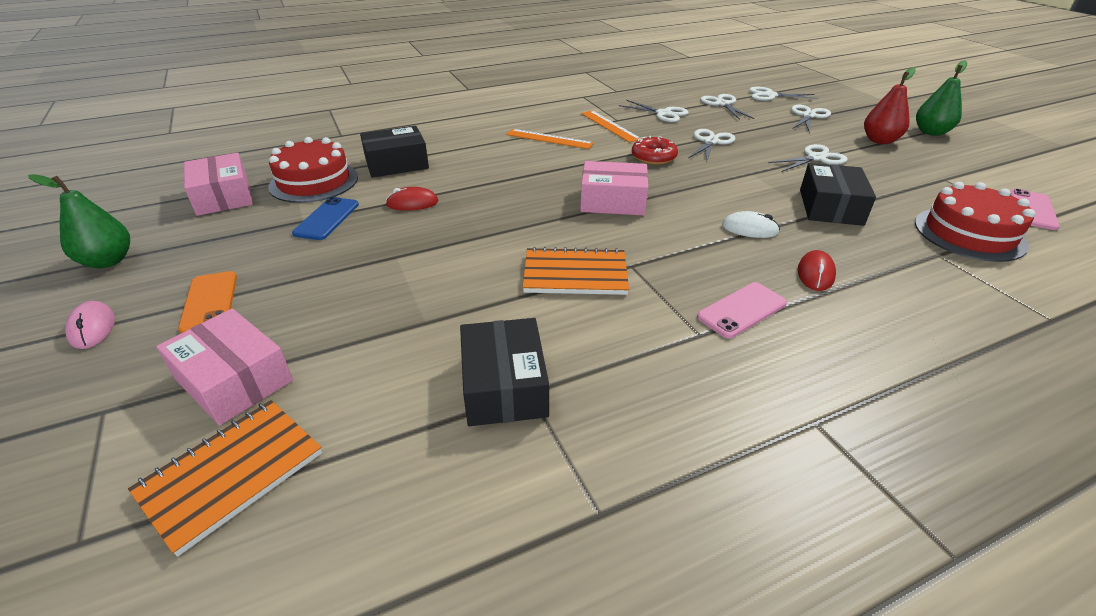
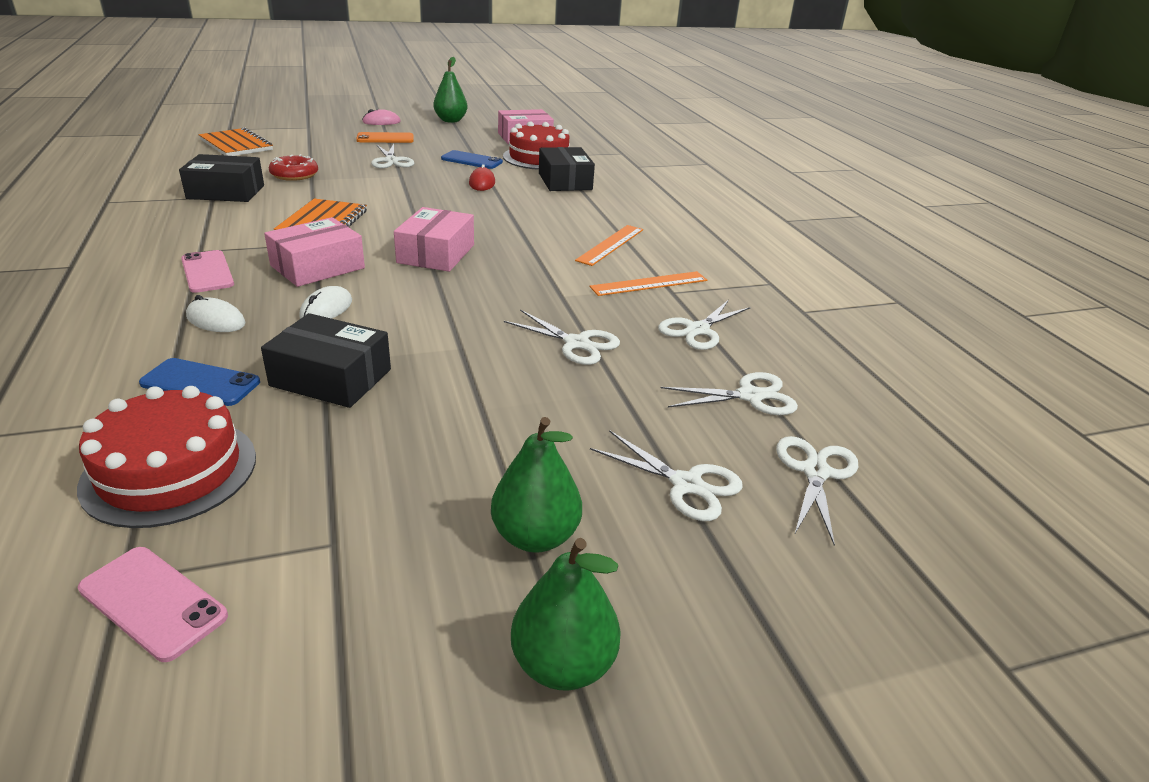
camera: 95 degrees right, 5 degrees down
pink box [156,308,293,425] -> pink box moved to [264,217,365,287]
red donut [632,136,678,165] -> red donut moved to [269,154,318,181]
white scissors [768,144,848,172] -> white scissors moved to [371,144,414,168]
red mouse [797,250,836,291] -> white mouse [186,295,246,332]
red pear [864,67,916,144] -> green pear [491,417,582,553]
none -> blue phone [139,358,260,406]

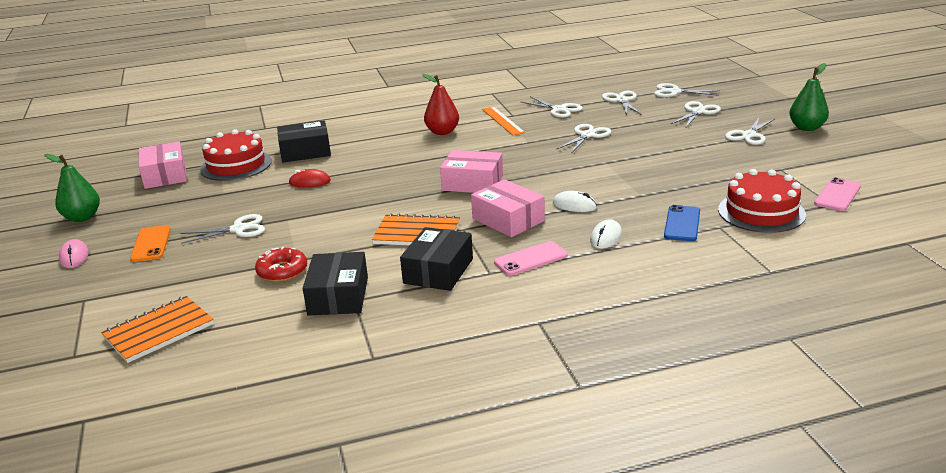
camera: 85 degrees left, 5 degrees down
black box [261,313,391,408] -> black box moved to [400,227,473,291]
blue phone [441,150,503,169] -> none
green pear [491,417,582,553] -> white scissors [725,117,775,145]
orange ruler [575,225,643,266] -> red pear [422,74,459,135]

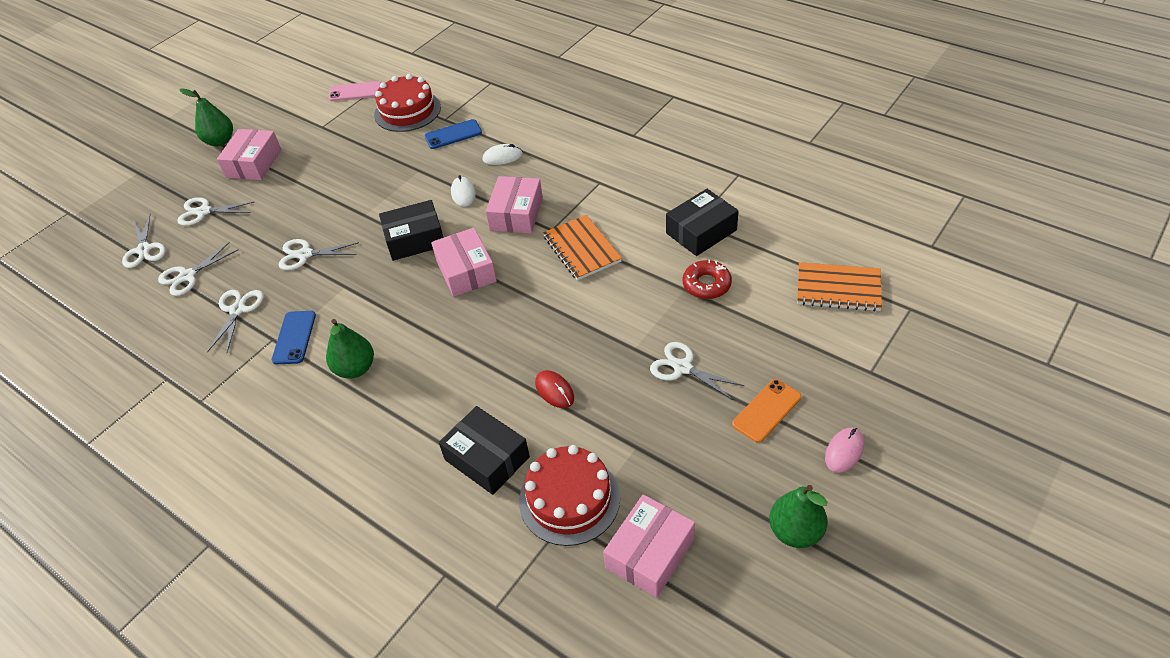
camera: 125 degrees left, 20 degrees up
black box [400,227,473,291] -> black box moved to [379,200,444,261]
red pear [422,74,459,135] -> green pear [326,319,374,378]
orange ruler [482,107,525,135] -> blue phone [272,311,316,364]
pink phone [494,241,568,276] -> none
white scissors [725,117,775,145] -> pink box [217,129,281,180]

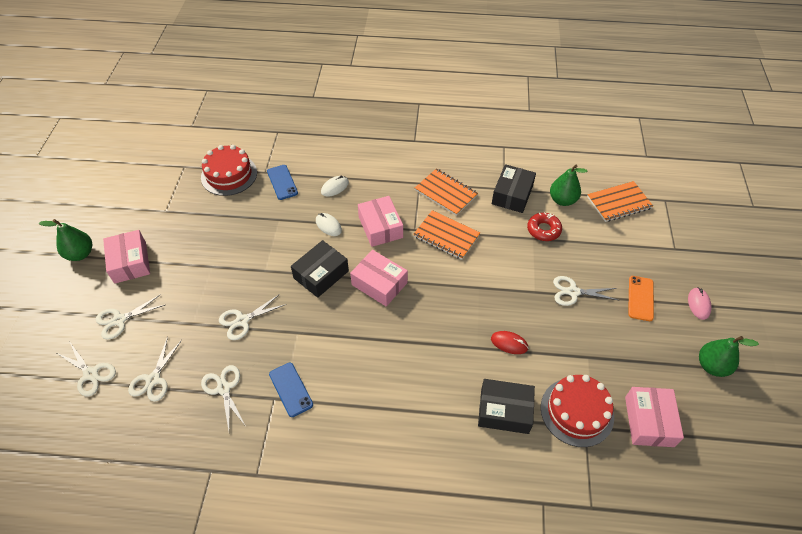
camera: 35 degrees left, 5 degrees up
green pear [326,319,374,378] -> green pear moved to [550,165,587,206]
pink phone [329,81,381,101] -> none
blue phone [425,119,482,149] -> blue phone turned 60 degrees counterclockwise [267,165,298,200]
none -> orange notebook [415,168,478,216]

